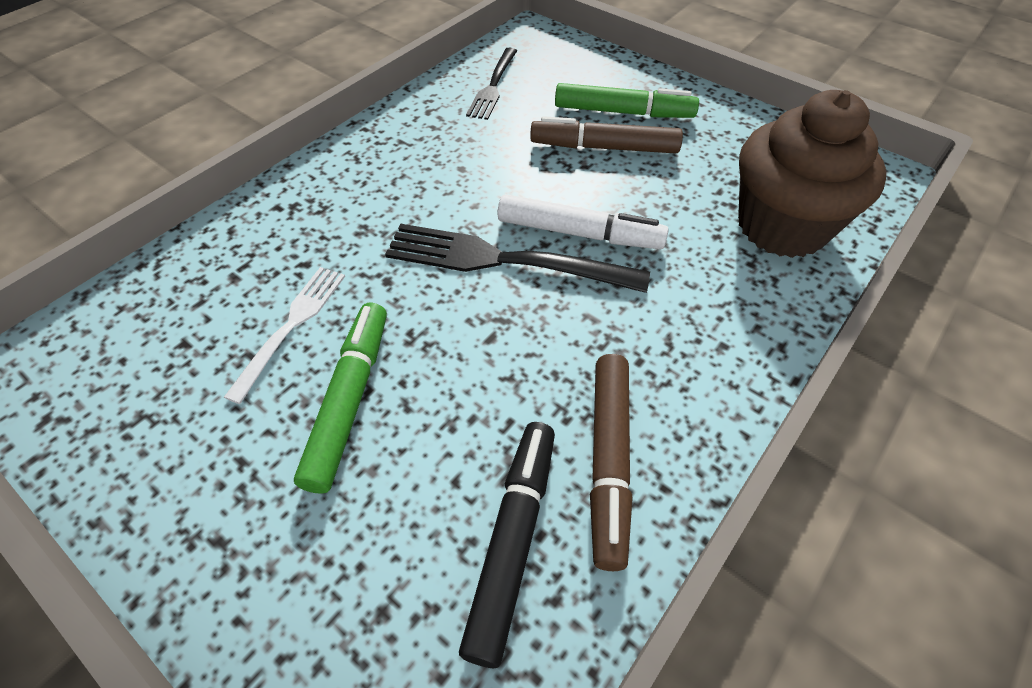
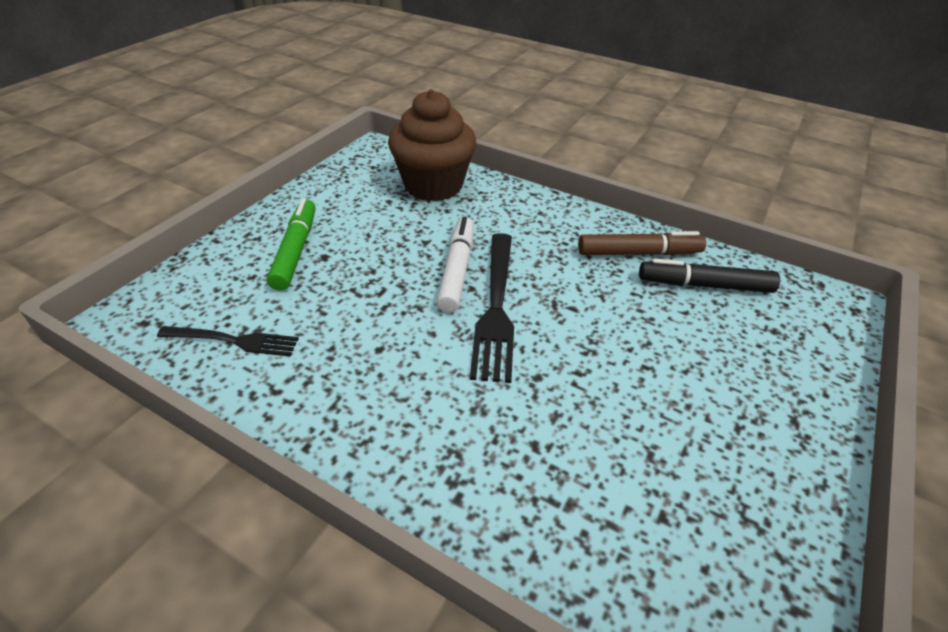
camera: 100 degrees left, 10 degrees down
white fork [224,267,345,404] -> none
green marker [294,303,387,494] -> none
brown marker [530,116,683,153] -> none

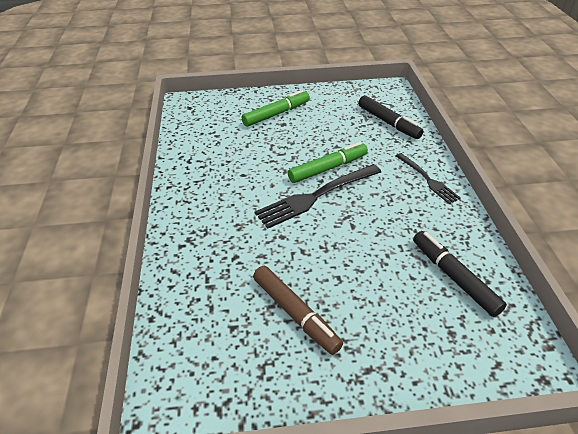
camera: 55 degrees right, 0 degrees up
black fork [157,326,299,356] -> black fork moved to [396,153,461,204]
brown cupcake [388,89,476,201] -> black marker [358,95,423,139]
white marker [436,217,474,313] -> green marker [288,142,368,183]
brown marker [578,231,706,255] -> brown marker moved to [253,266,343,355]

